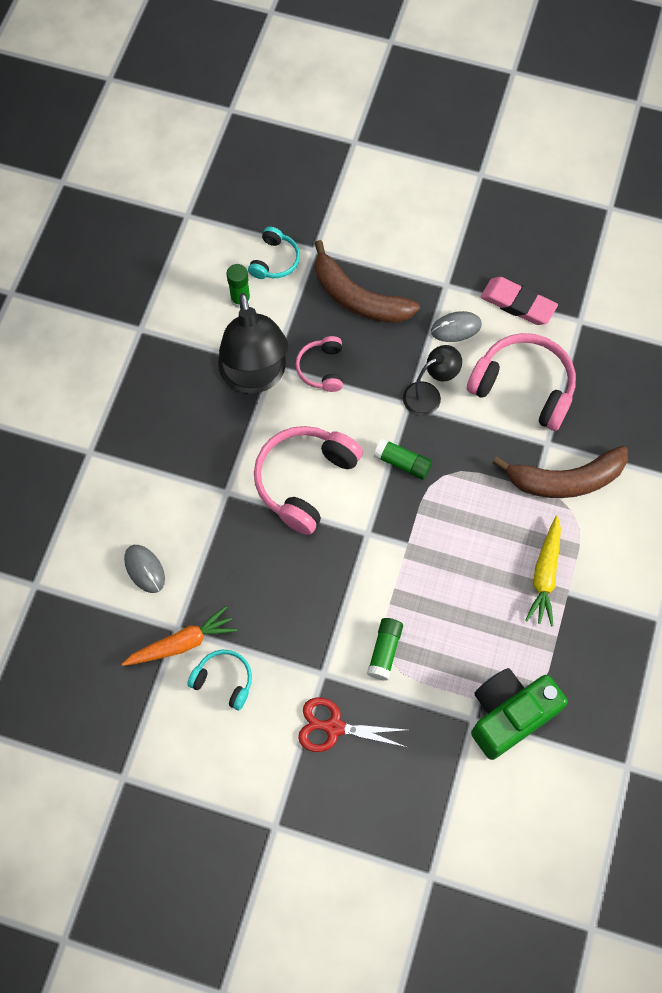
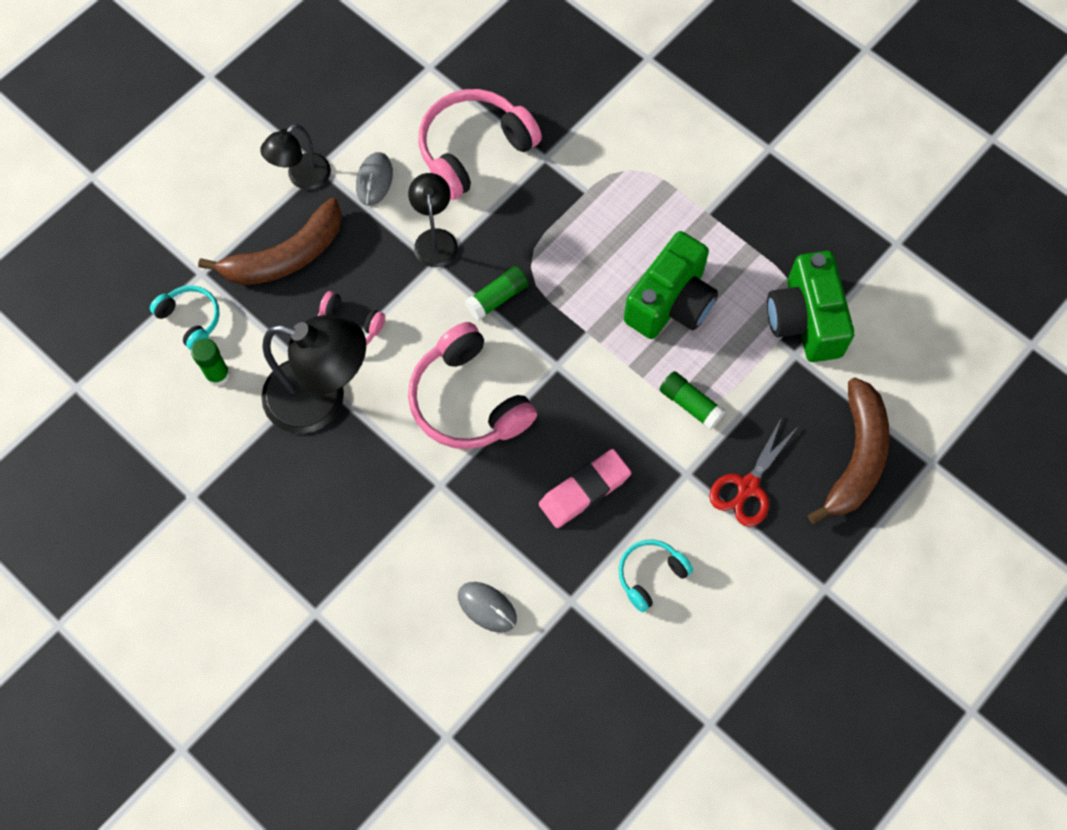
camera: 65 degrees left, 0 degrees up
orange carrot [122,606,237,666] -> none
grey mouse [124,545,165,593] -> grey mouse turned 45 degrees clockwise [458,582,517,632]
pink eraser [481,277,558,325] -> pink eraser moved to [539,449,631,528]
brown banana [493,446,628,498] -> brown banana moved to [808,378,890,524]
yellow carrot [525,516,561,626] -> none
none -> black lamp [260,124,331,190]
none -> green camera [624,231,718,339]

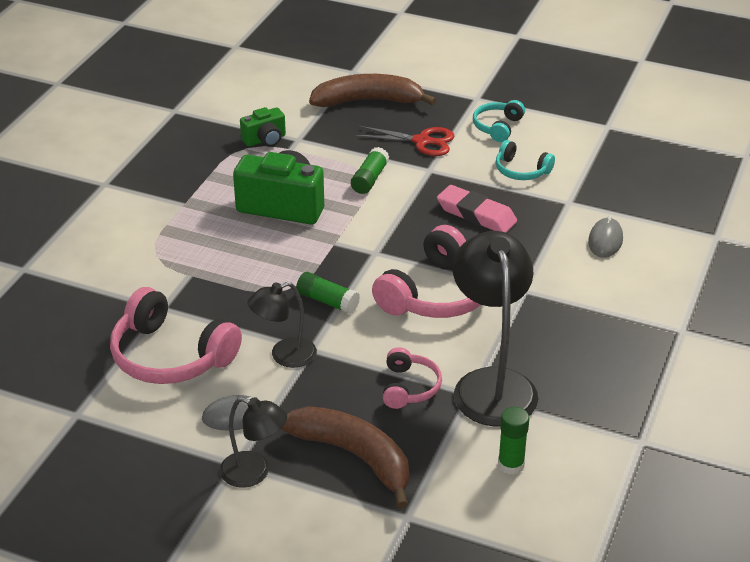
camera: 110 degrees left, 30 degrees down
turquoise headphones [150,285,220,350] -> turquoise headphones moved to [473,100,525,142]
green camera [767,251,855,362] -> green camera [240,107,286,147], size x0.54

